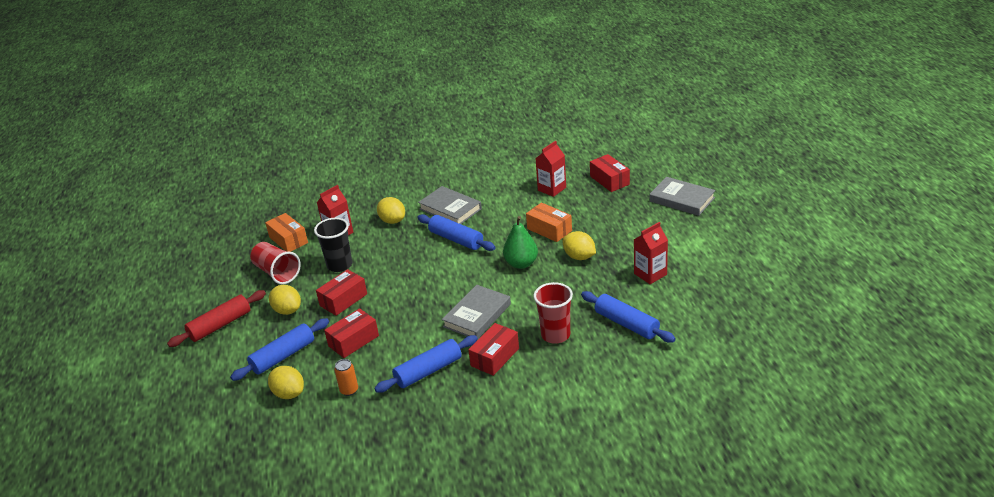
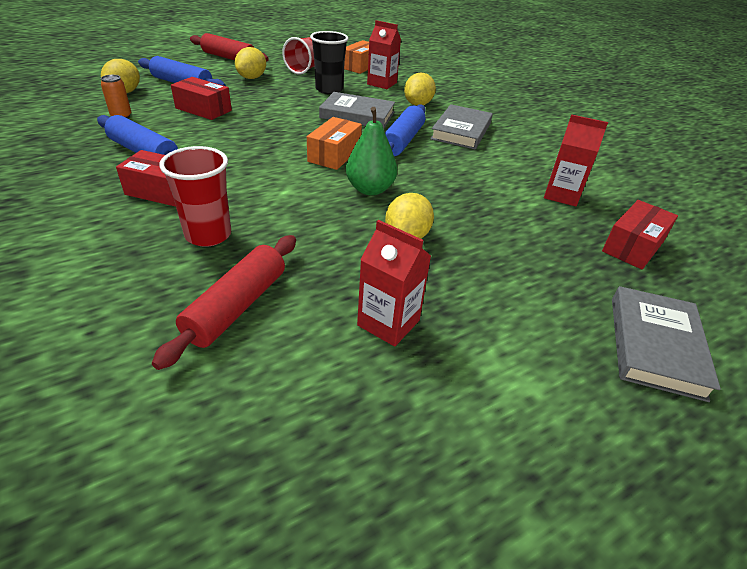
camera: 65 degrees right, 5 degrees up
red box [316,269,367,316] -> none
grey book [442,285,511,338] -> grey book moved to [319,92,395,129]
orange box [526,202,572,242] -> orange box moved to [307,117,362,170]
blue rolling pin [581,291,676,343] -> red rolling pin [152,235,296,370]

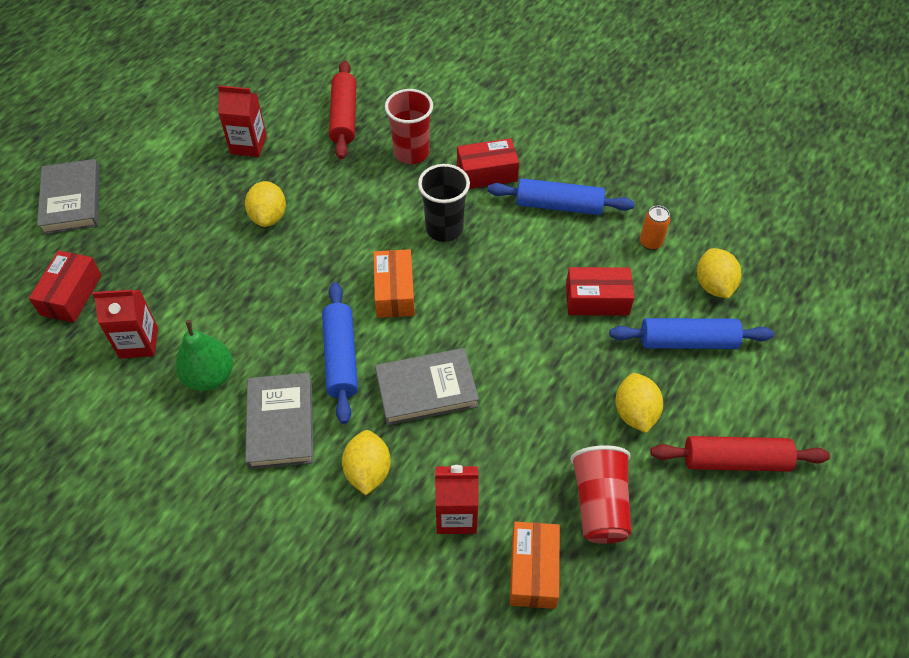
camera: 155 degrees right, 15 degrees up
black cup [310,31,349,94] -> black cup moved to [418,164,470,242]
green pear [346,107,397,196] -> green pear moved to [175,320,233,391]

